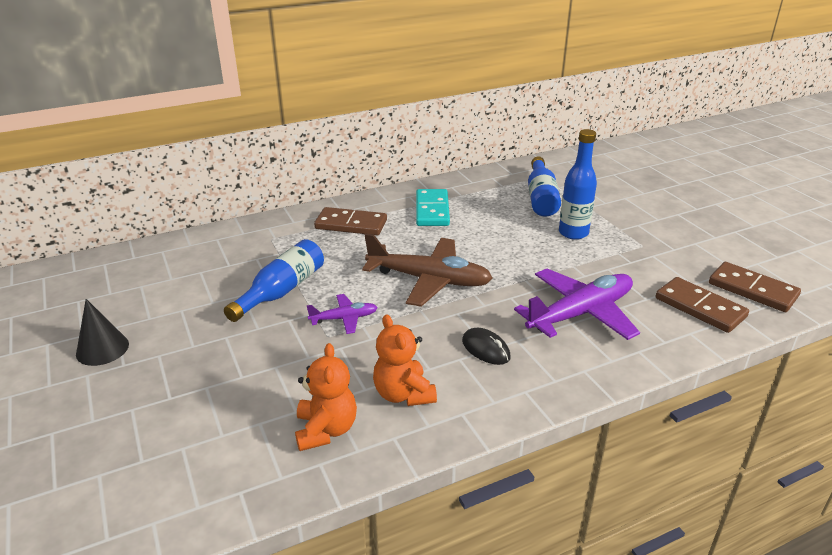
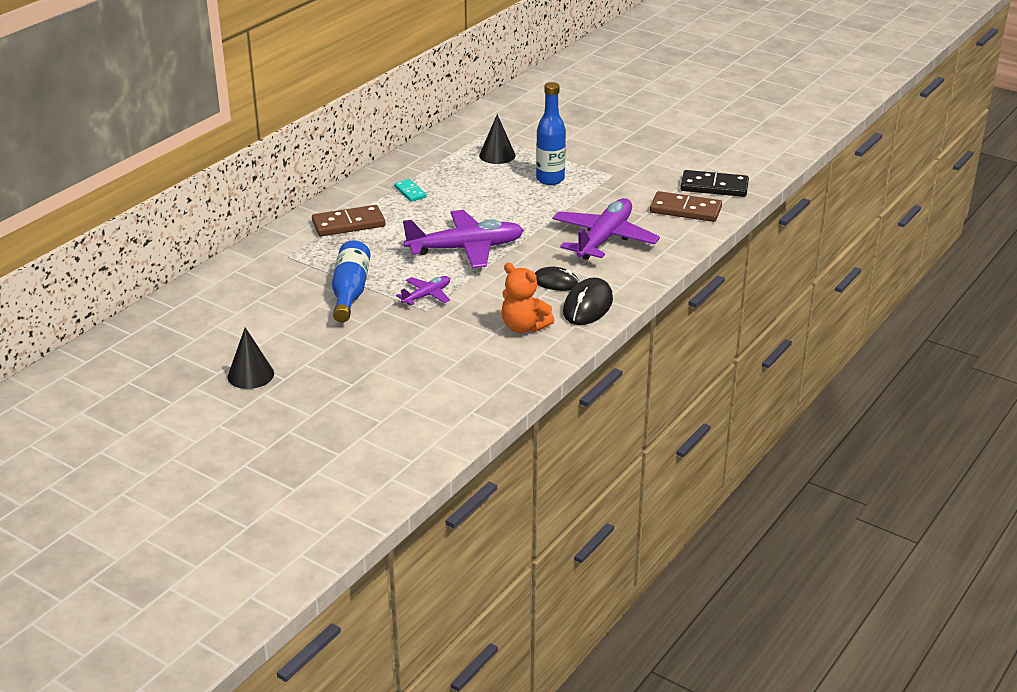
camera: 30 degrees left, 0 degrees up
orange teddy bear [295,343,357,451] -> none
brown plane [362,233,493,307] -> purple plane [403,210,524,268]
turquoise domino [416,189,450,226] -> turquoise domino [394,179,427,202], size x0.56
blue bottle [528,156,561,217] -> black cone [479,114,516,164]
brown domino [709,262,801,312] -> black domino [680,170,749,197]
none -> black mouse [563,277,613,325]

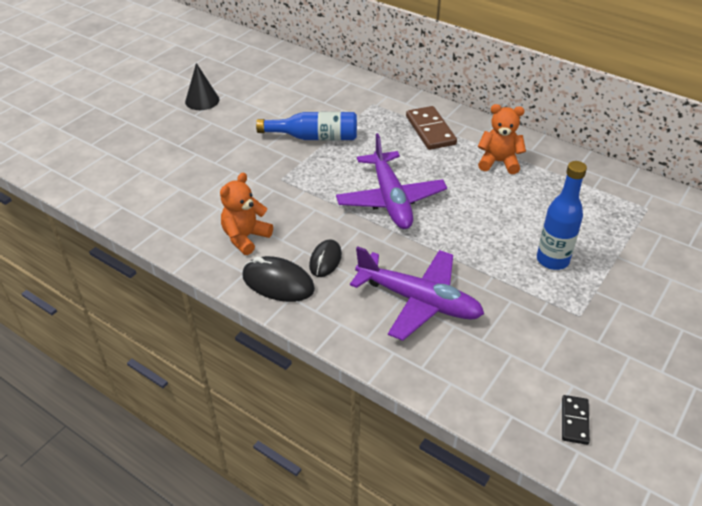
camera: 90 degrees right, 10 degrees up
turquoise domino [394,179,427,202] -> orange teddy bear [478,104,526,174]
purple plane [396,276,450,305] -> none
black cone [479,114,516,164] -> none
brown domino [650,191,722,222] -> none
black domino [680,170,749,197] -> black domino [562,395,590,445], size x0.56

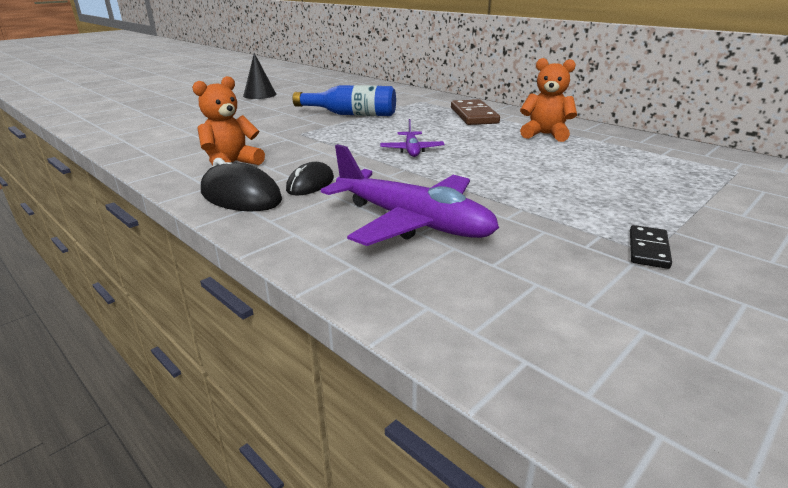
camera: 10 degrees right, 15 degrees down
purple plane [336,133,447,229] -> purple plane [380,119,445,157], size x0.50
blue bottle [537,161,587,270] -> none
black domino [562,395,590,445] -> black domino moved to [630,225,672,269]

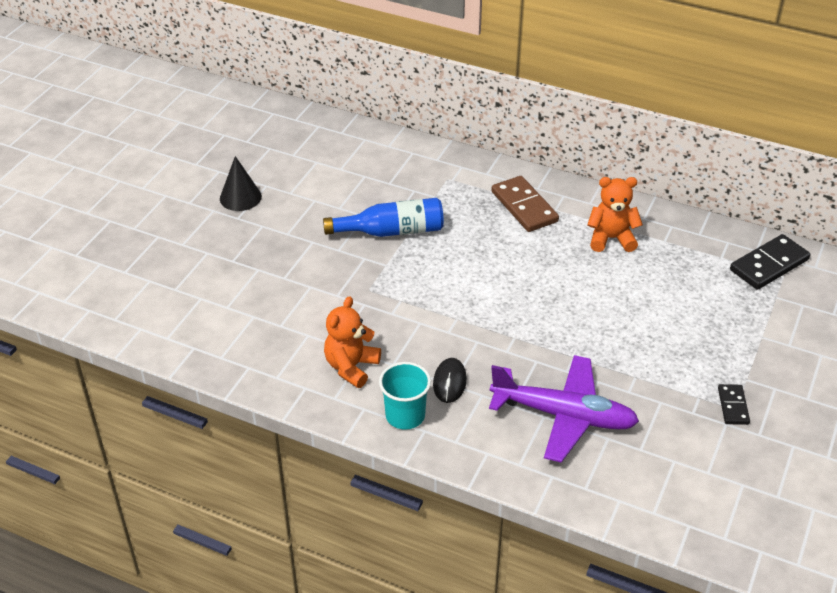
camera: 20 degrees left, 15 degrees up
black mouse [201,158,282,212] -> turquoise cup [379,362,431,430]
purple plane [380,119,445,157] -> none
none -> black domino [730,234,810,290]

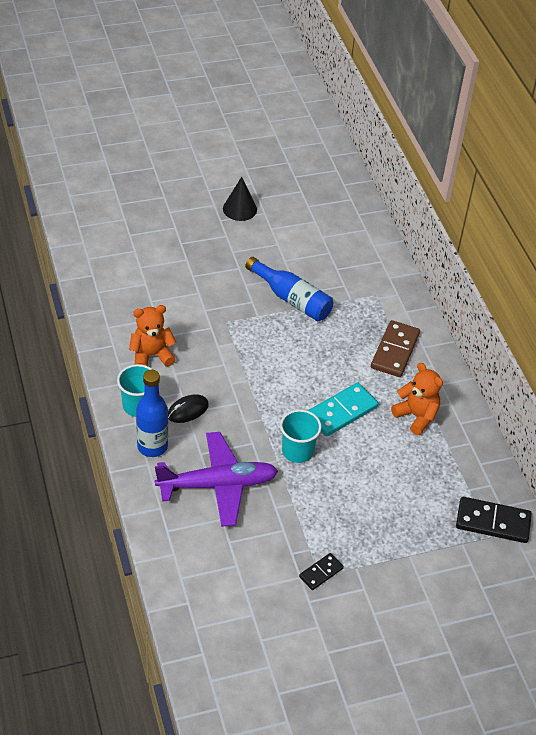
camera: 45 degrees right, 5 degrees up
purple plane [489,355,639,463] -> purple plane turned 75 degrees counterclockwise [155,432,278,527]
none -> blue bottle [136,370,168,457]
none -> turquoise cup [280,409,322,463]
none -> turquoise domino [308,383,378,436]

